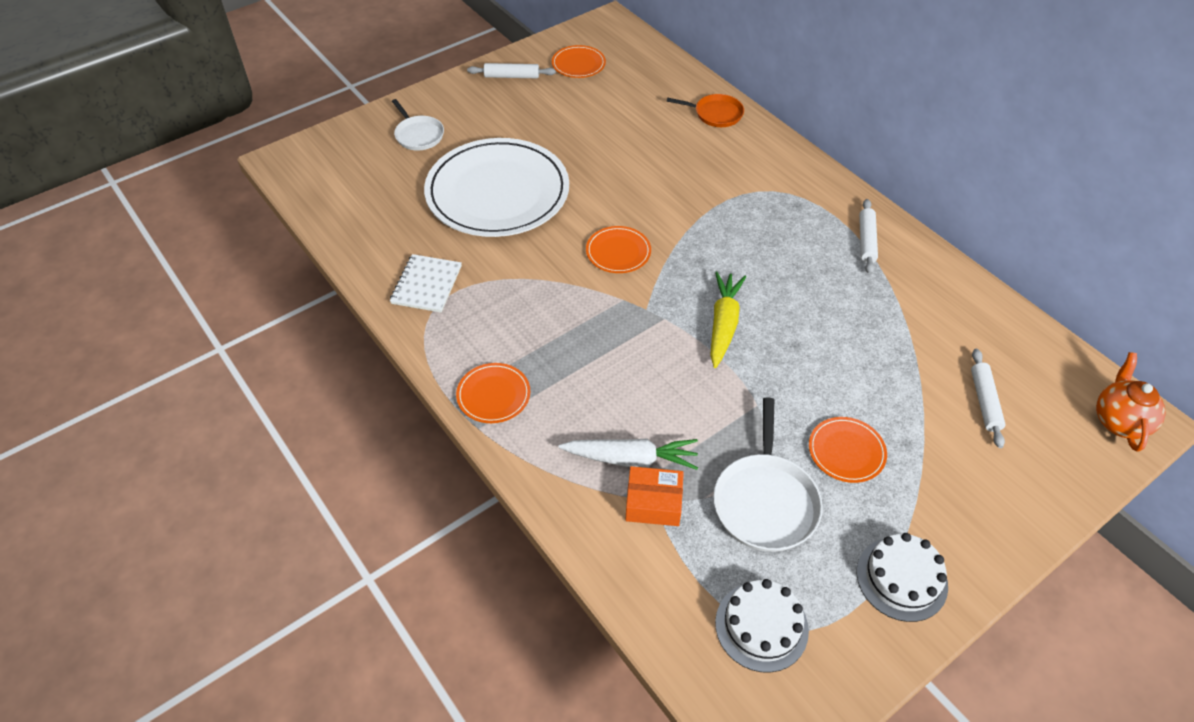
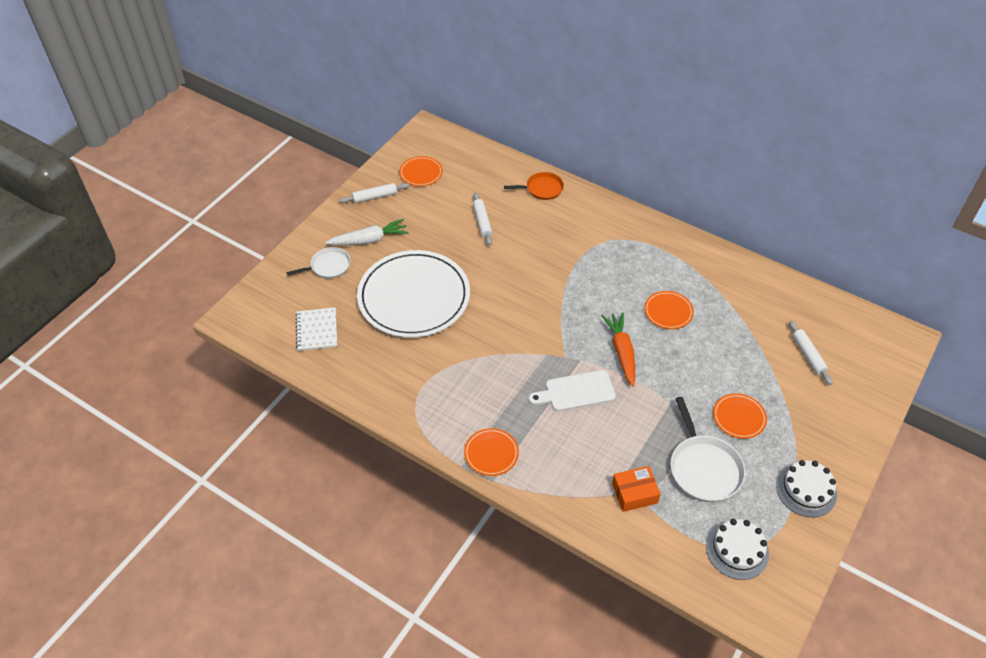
camera: 20 degrees left, 0 degrees up
white notebook [390,254,462,313] -> white notebook moved to [296,307,337,351]
white pan [392,99,444,150] -> white pan turned 60 degrees counterclockwise [286,247,350,279]
white carrot [559,439,698,470] -> white carrot moved to [325,219,409,245]
orange plate [586,226,651,273] -> orange plate moved to [644,291,694,329]
yellow carrot [710,272,746,368] -> orange carrot [602,312,635,387]
white rolling pin [859,199,878,274] -> white rolling pin moved to [473,192,492,246]
orange teapot [1096,352,1166,452] -> none
none -> white cutting board [529,370,616,411]

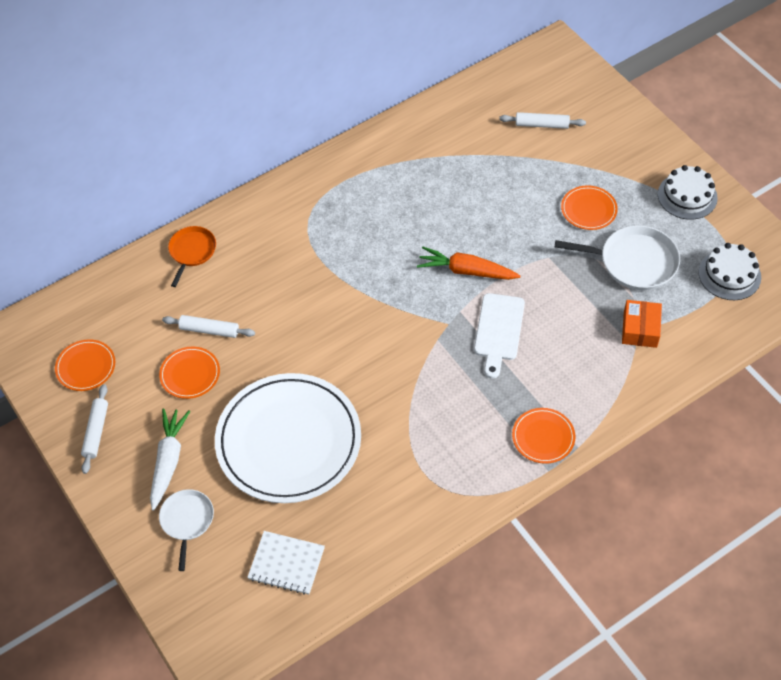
camera: 65 degrees left, 5 degrees up
orange plate [644,291,694,329] -> orange plate moved to [159,347,220,399]

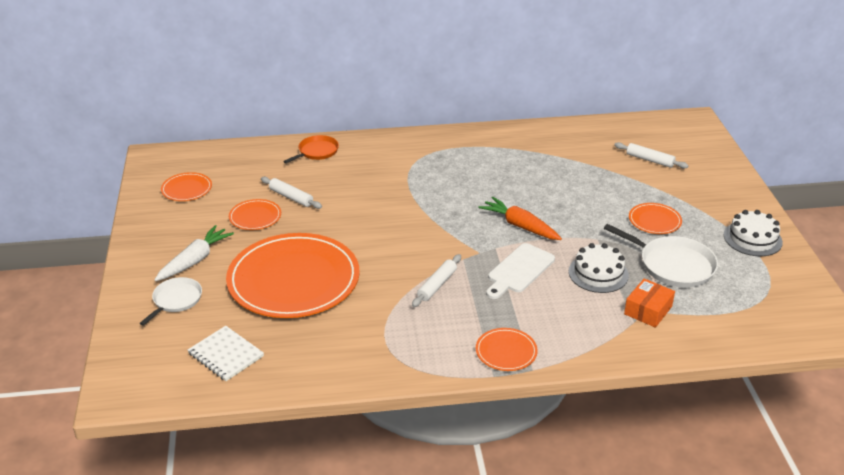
camera: 25 degrees right, 20 degrees down
white rolling pin [81,384,108,474] -> white rolling pin moved to [412,254,461,307]
white plate [215,373,361,503] -> orange plate [226,233,360,318]
white cake [699,243,761,300] -> white cake moved to [568,243,629,293]

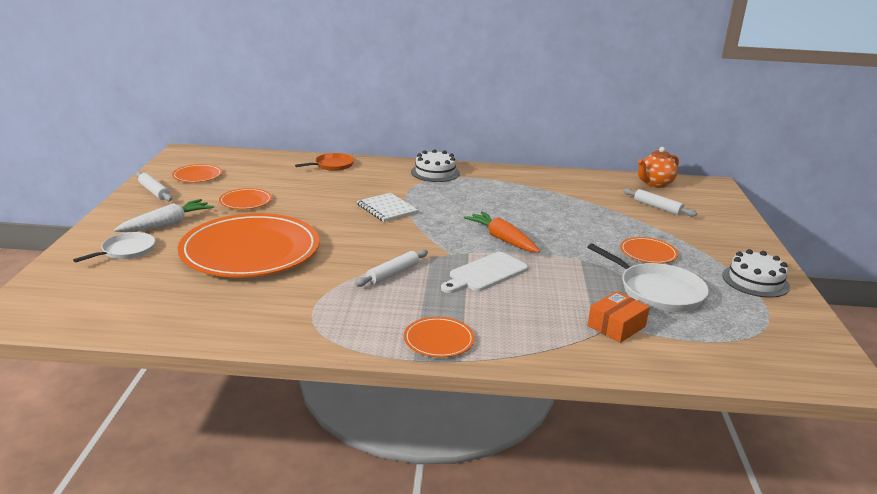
camera: 10 degrees right, 10 degrees down
white notebook [188,326,264,381] -> white notebook moved to [357,193,418,222]
white rolling pin [261,177,322,209] -> white rolling pin moved to [136,172,172,201]
white cake [568,243,629,293] -> white cake moved to [411,149,460,182]
none -> orange teapot [638,147,679,188]

